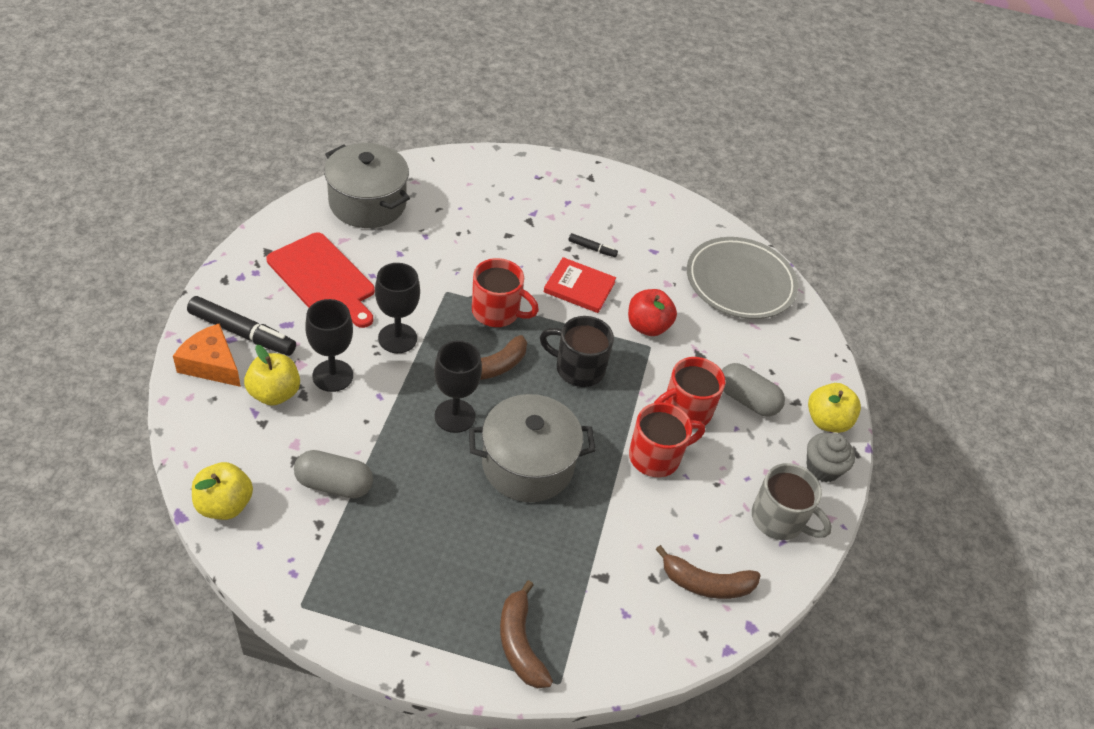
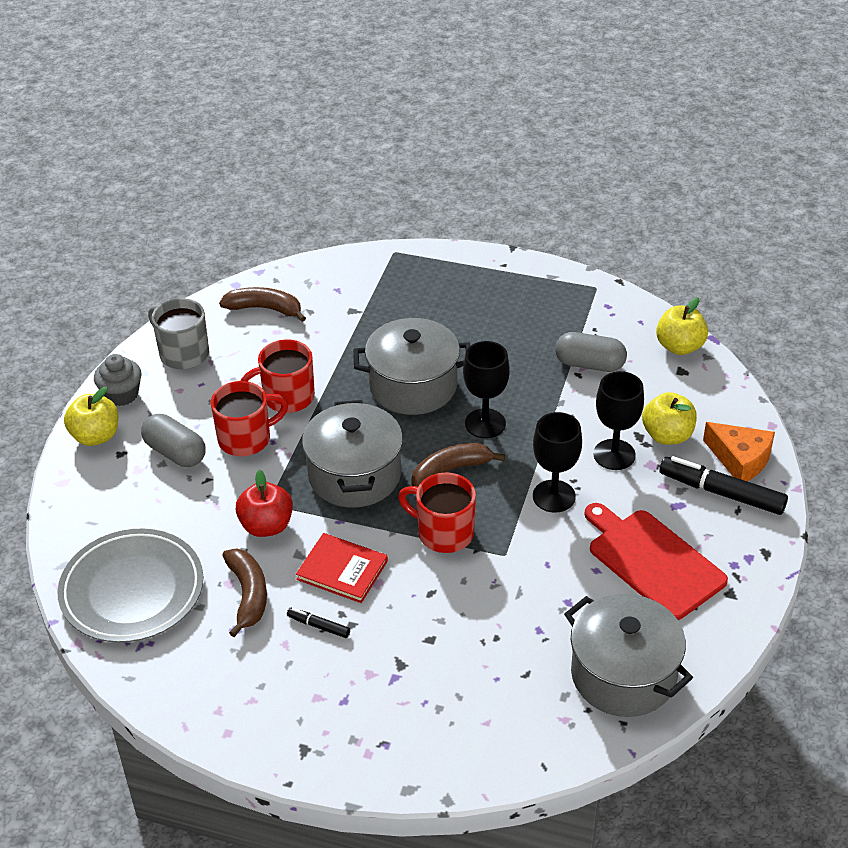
camera: 170 degrees left, 5 degrees down
brown banana [500,580,553,688] -> brown banana moved to [222,548,267,637]
black mug [540,316,614,387] -> grey pot [302,400,403,508]

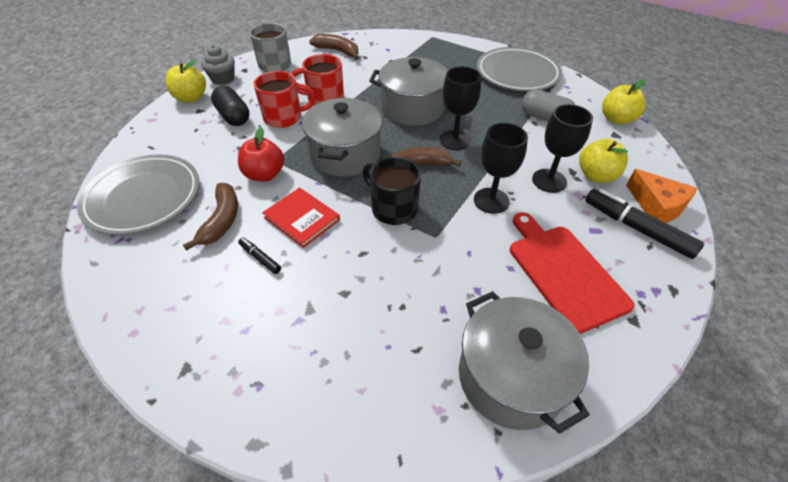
camera: 15 degrees right, 5 degrees up
grey capsule [141,414,205,467] -> black capsule [211,86,249,126]
red mug [398,472,476,553] -> black mug [362,157,421,225]
none -> grey plate [477,47,562,91]

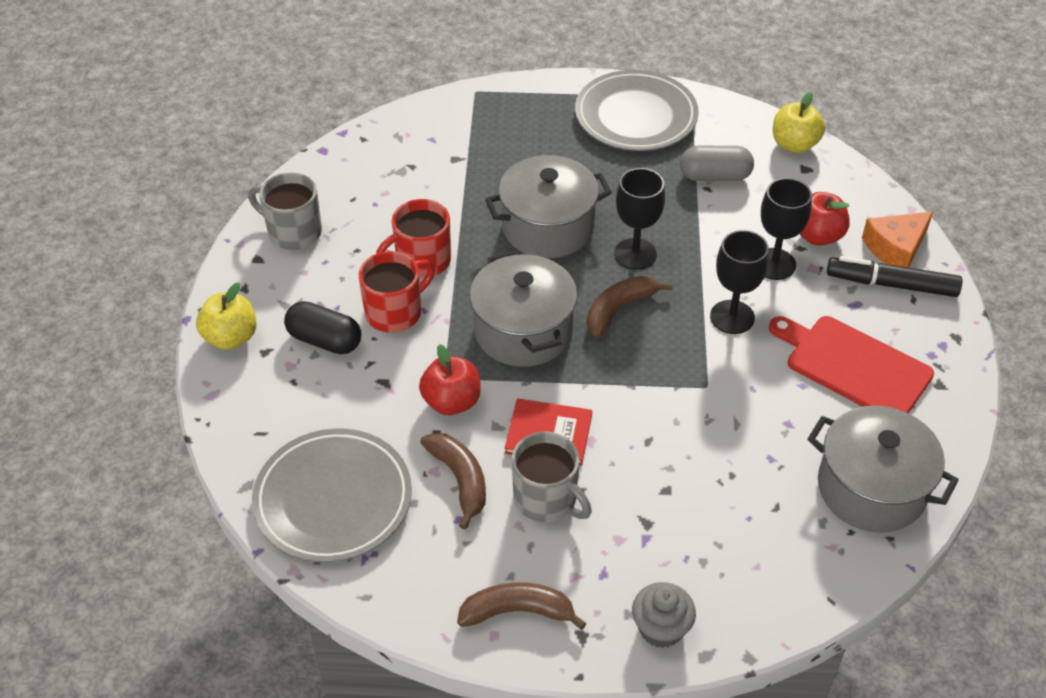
camera: 30 degrees left, 0 degrees up
grey cupcake [201,45,235,85] -> grey cupcake moved to [632,582,696,648]
black marker [238,238,281,274] -> grey mug [512,432,592,522]
brown banana [309,34,358,60] -> brown banana moved to [457,582,587,630]
black mug [362,157,421,225] -> none
yellow apple [579,139,628,183] -> red apple [800,192,850,246]
orange cheese [626,169,697,223] -> orange cheese turned 120 degrees clockwise [862,212,933,268]

